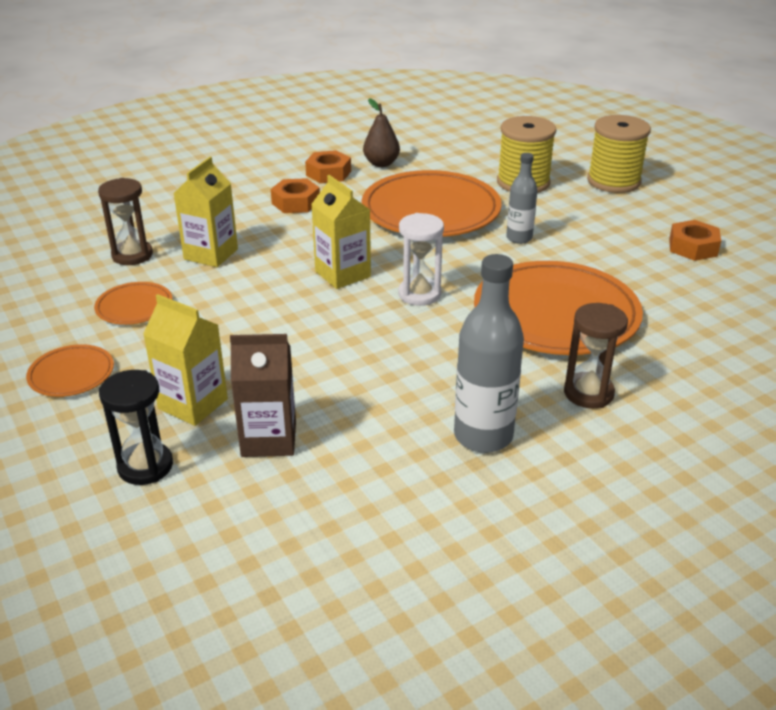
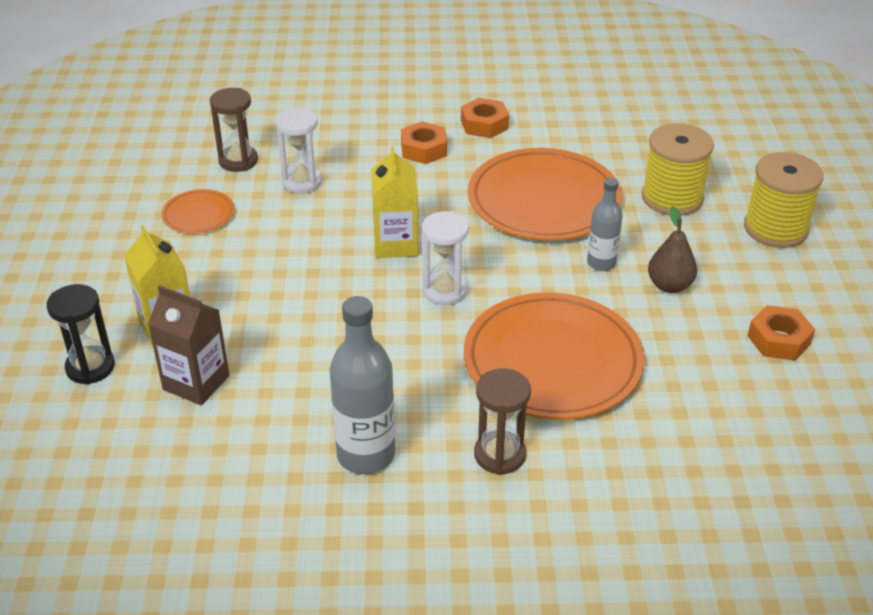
camera: 30 degrees right, 5 degrees up
orange plate [26,344,114,397] -> none
yellow carton [174,157,238,267] -> white hourglass [276,107,322,194]
brown pear [363,98,400,167] -> brown pear moved to [648,206,697,293]

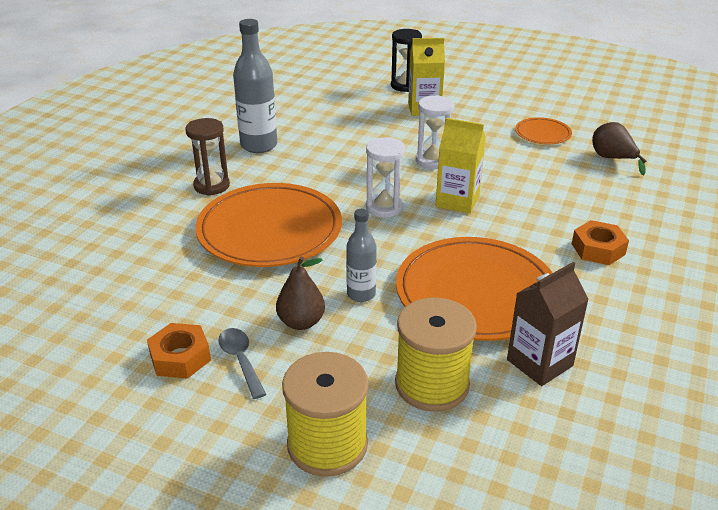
camera: 115 degrees right, 5 degrees down
brown carton [148,285,229,405] -> brown carton moved to [507,262,589,386]
brown hourglass [210,88,258,172] -> brown pear [592,122,646,175]
white hourglass [276,107,322,194] -> white hourglass moved to [416,95,454,169]
orange nut [461,98,509,138] -> none
none -> grey spoon [218,328,266,399]

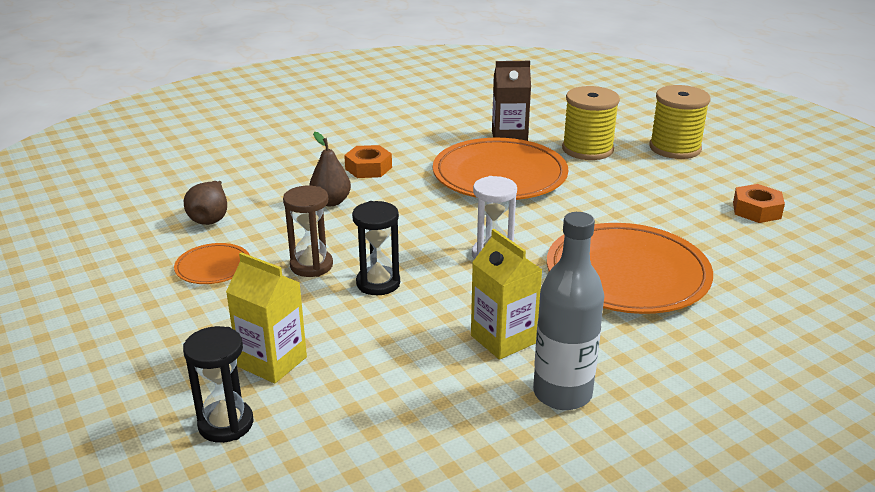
camera: 145 degrees left, 5 degrees down
brown hourglass [185,118,230,196] -> brown hourglass moved to [283,186,333,277]
grey spoon [218,328,266,399] -> none
brown pear [276,256,325,330] -> brown pear moved to [309,132,351,206]
grey bottle [346,209,377,302] -> none
white hourglass [416,95,454,169] -> black hourglass [352,201,400,295]
yellow carton [435,118,486,214] -> yellow carton moved to [471,229,542,360]

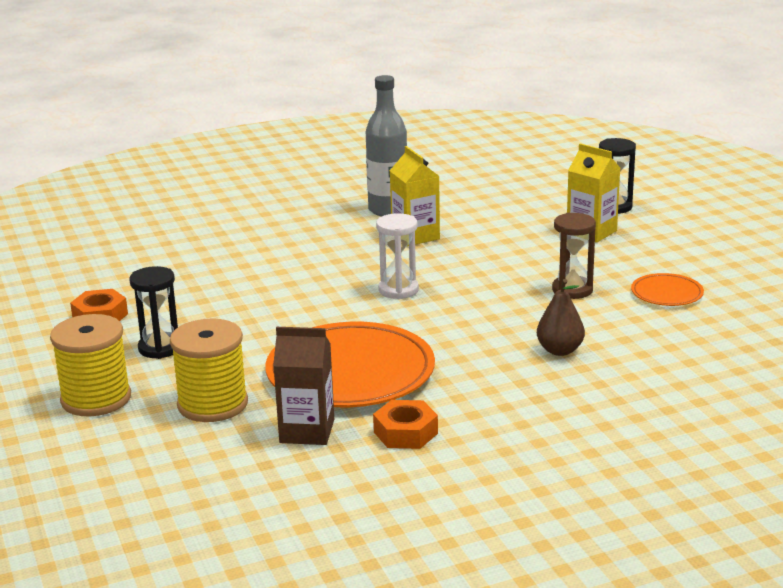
camera: 170 degrees left, 5 degrees down
brown pear [184,181,227,225] -> none
orange nut [344,145,392,178] -> orange nut moved to [373,400,438,449]
black hourglass [352,201,400,295] -> black hourglass moved to [129,266,178,359]
orange plate [547,223,713,314] -> none

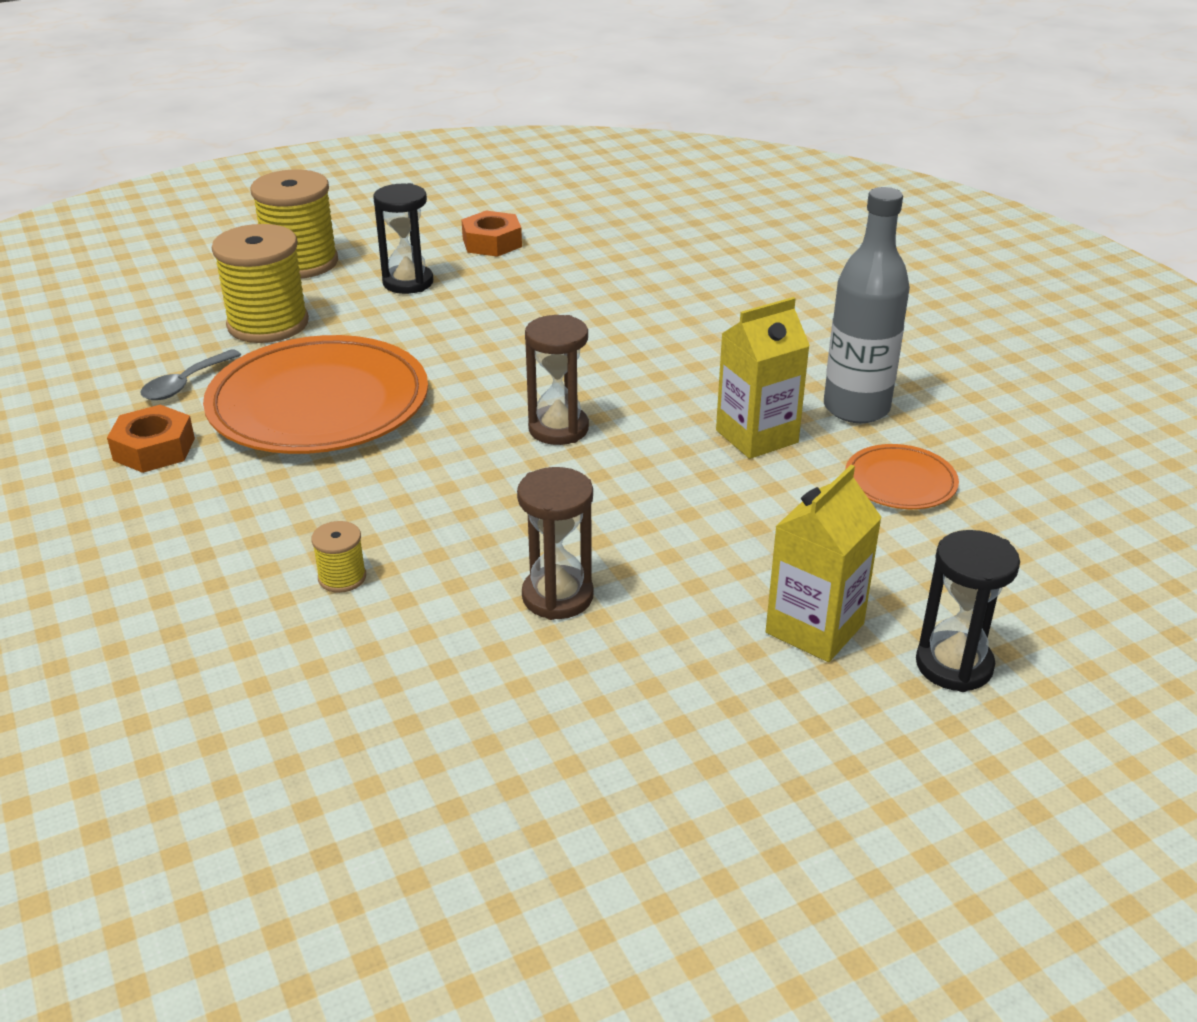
camera: 85 degrees right, 10 degrees up
brown carton [273,327,334,445] -> grey spoon [140,349,241,400]
white hourglass [376,213,419,299] -> brown hourglass [525,315,589,445]
brown pear [537,279,585,356] -> yellow spool [311,521,366,593]
orange plate [631,273,704,306] -> orange plate moved to [845,444,959,509]

